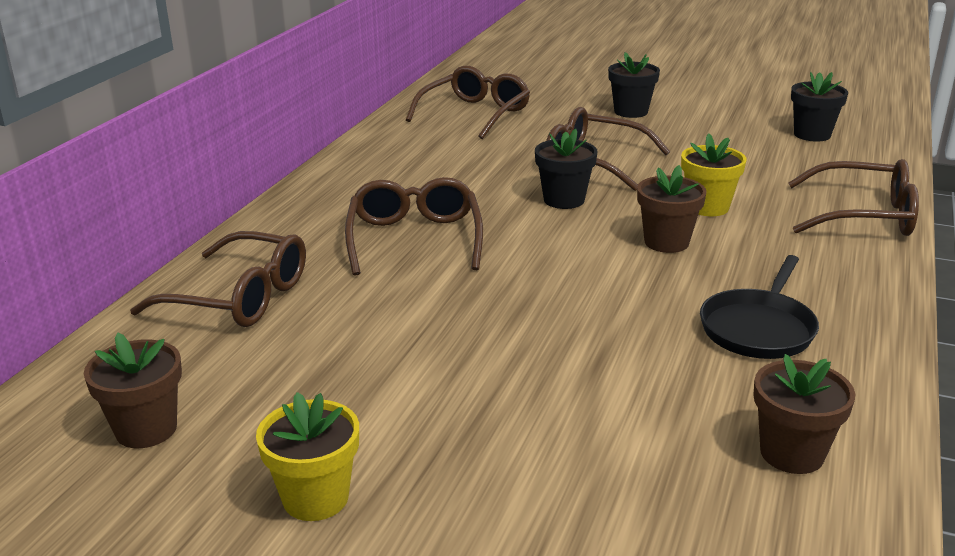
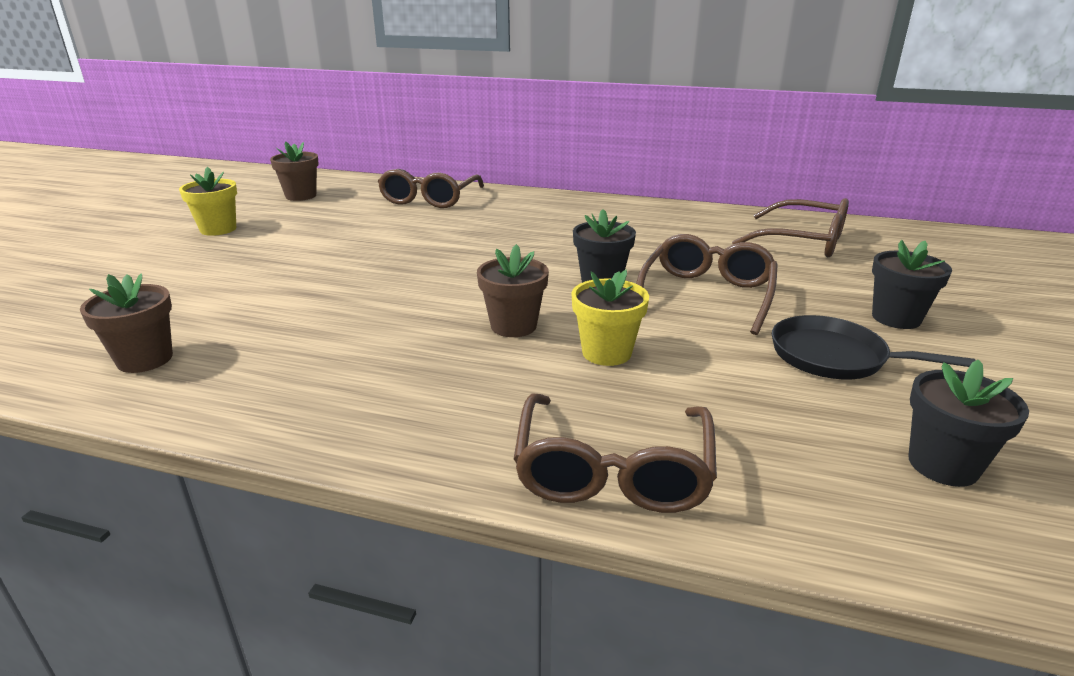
camera: 85 degrees right, 0 degrees up
brown glasses [345,177,483,276] -> none
black pan [700,255,819,359] -> black pan moved to [772,315,976,379]

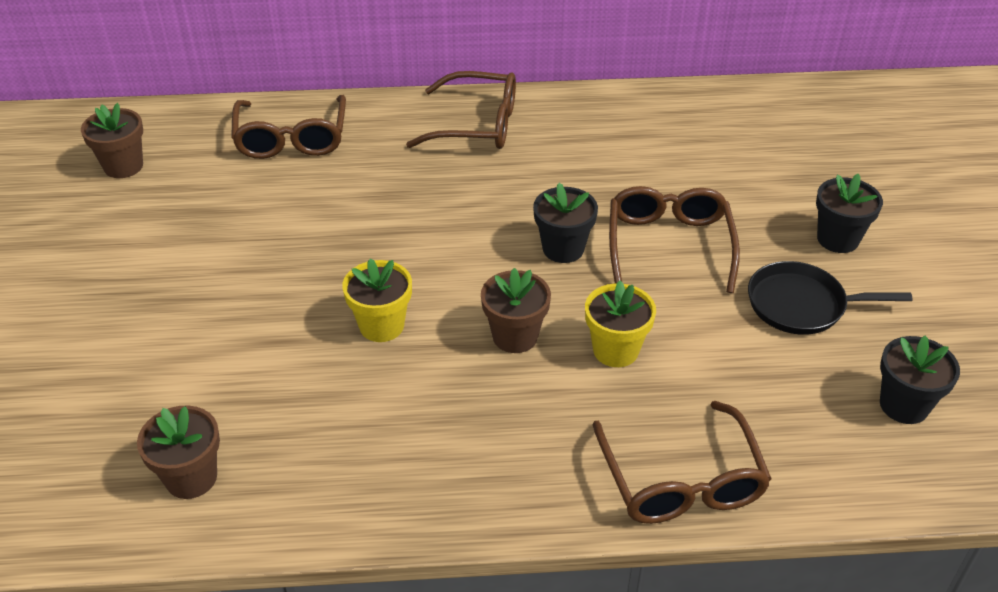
camera: 20 degrees left, 15 degrees up
yellow flower pot [179,167,237,236] -> yellow flower pot moved to [342,259,412,342]
brown glasses [732,198,849,257] -> brown glasses moved to [406,71,516,149]

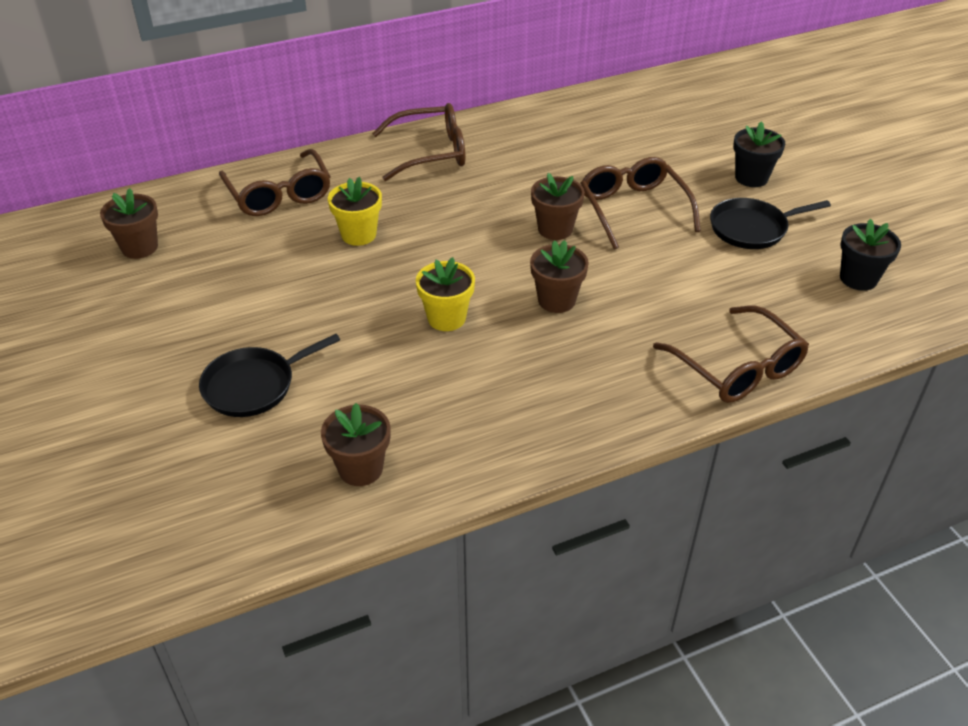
camera: 20 degrees left, 0 degrees up
black flower pot [533,183,598,263] -> brown flower pot [531,173,585,240]
yellow flower pot [585,281,656,367] -> yellow flower pot moved to [328,177,382,246]
none -> black pan [199,334,340,417]

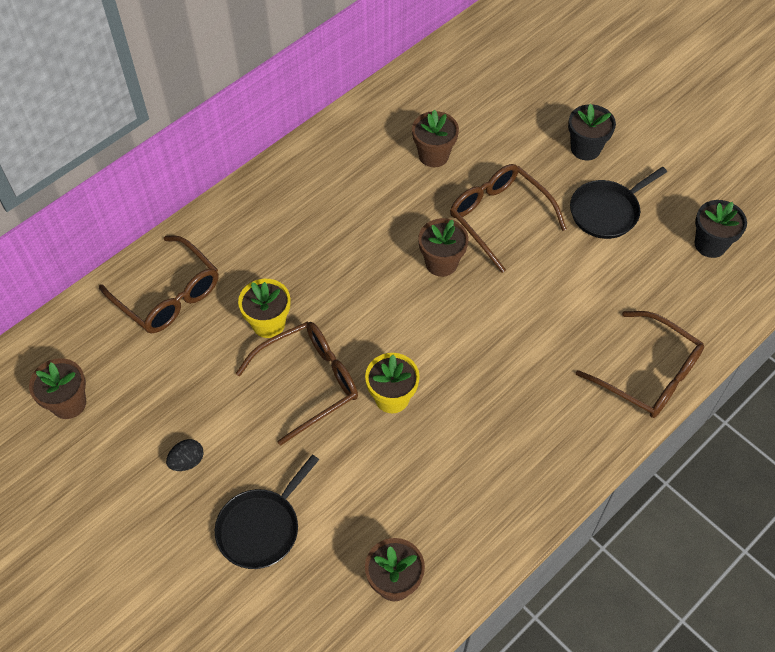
camera: 20 degrees left, 15 degrees up
brown glasses [372,103,465,181] -> brown glasses moved to [235,321,358,445]
brown flower pot [530,240,589,313] -> brown flower pot moved to [412,110,459,167]
none -> black egg [166,439,204,471]

